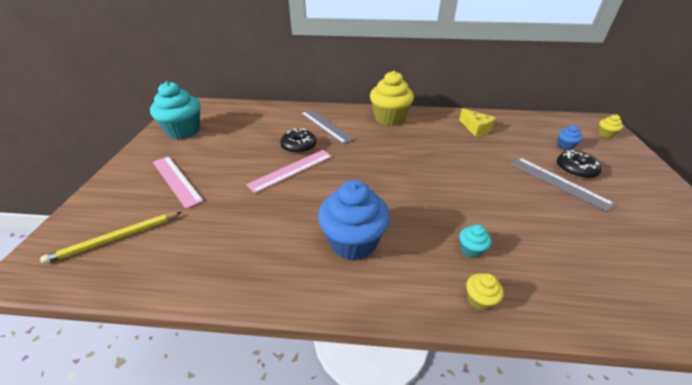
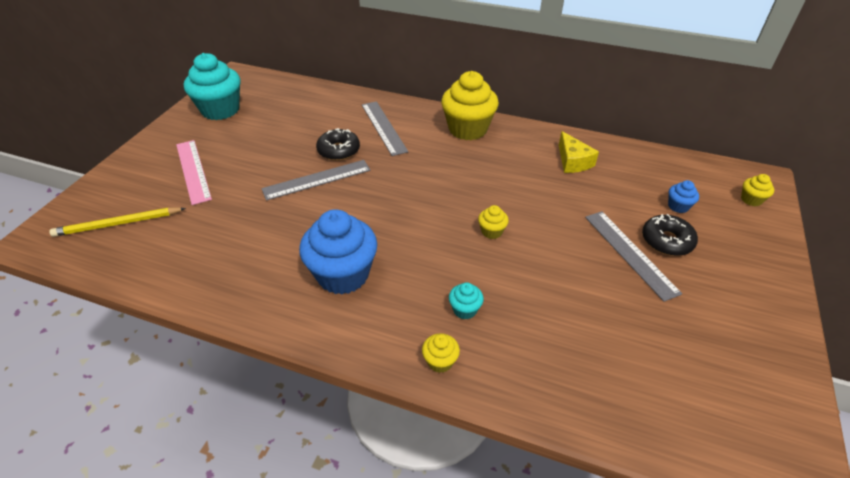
camera: 15 degrees right, 5 degrees up
pink ruler [246,150,332,193] -> grey ruler [261,160,371,201]
none -> yellow cupcake [478,205,509,239]

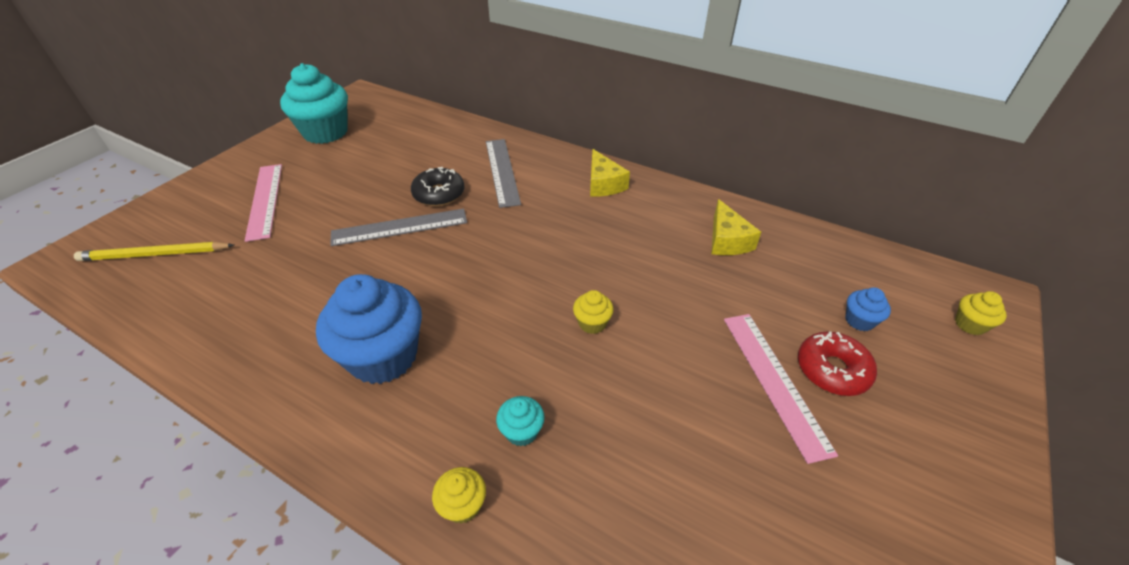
camera: 10 degrees right, 0 degrees up
yellow cupcake [441,71,499,140] -> yellow cheese [590,149,630,197]
grey ruler [585,211,682,302] -> pink ruler [724,314,838,464]
black donut [642,214,698,256] -> red donut [798,331,877,396]

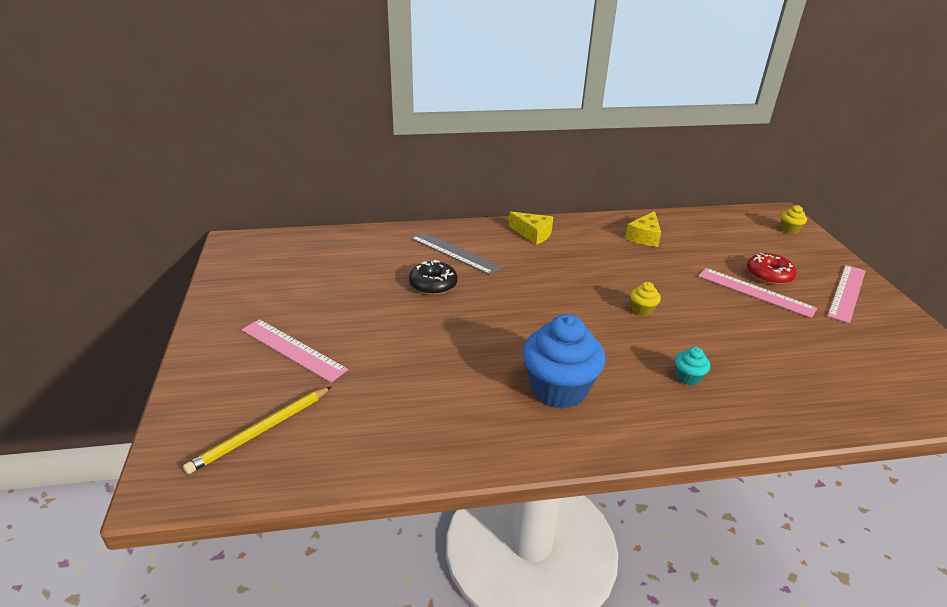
camera: 40 degrees left, 10 degrees down
turquoise cupcake [280,63,348,144] -> none
grey ruler [330,209,467,246] -> none
yellow cupcake [432,467,486,523] -> none
yellow cheese [712,199,761,255] -> yellow cheese turned 75 degrees clockwise [625,211,661,247]
blue cupcake [845,287,891,331] -> none
none -> pink ruler [827,265,866,323]

